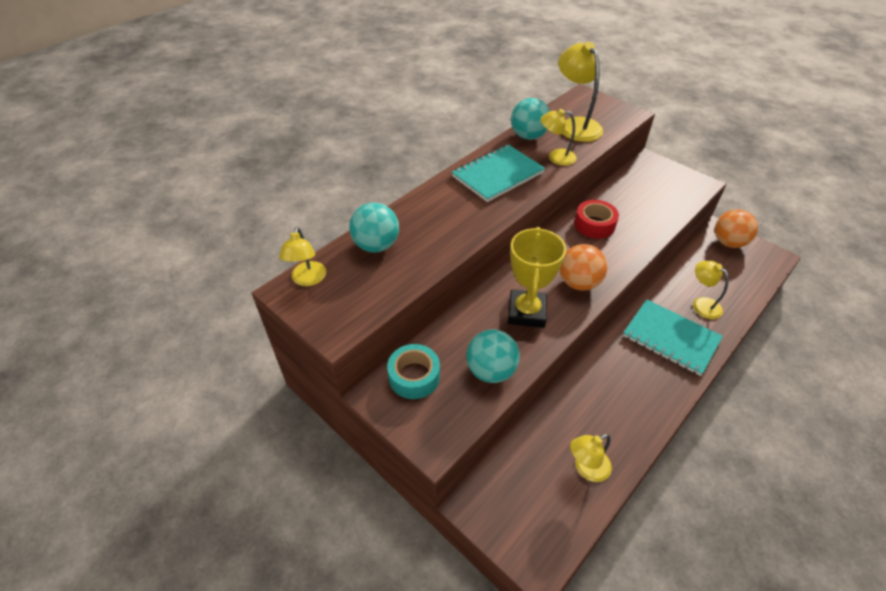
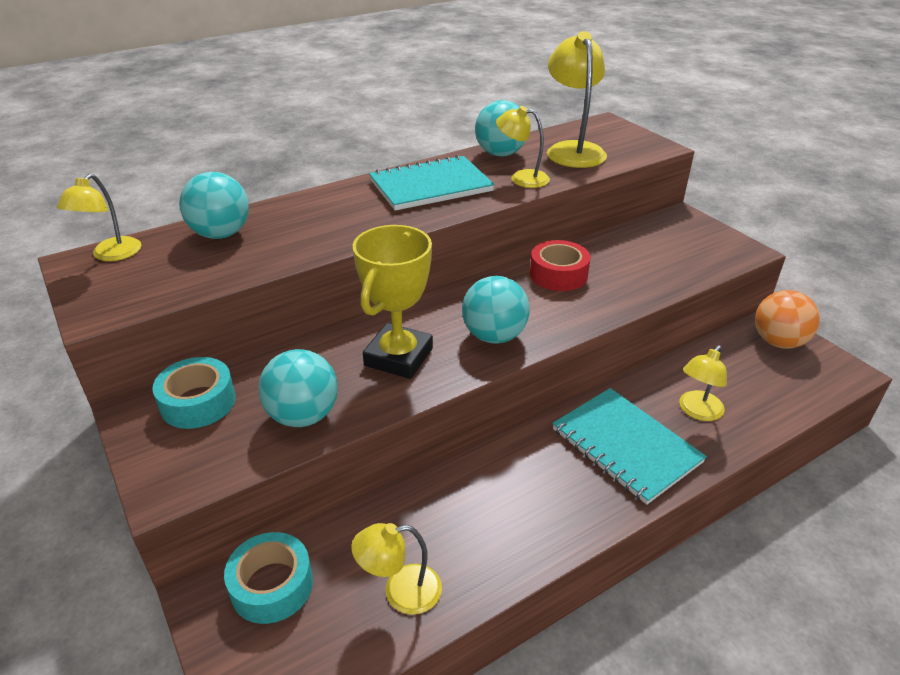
camera: 15 degrees right, 10 degrees down
orange ball [560,244,607,291] -> turquoise ball [462,276,530,344]
yellow lamp [693,261,729,319] -> yellow lamp turned 120 degrees counterclockwise [679,345,727,421]
none -> turquoise tape [224,532,313,624]

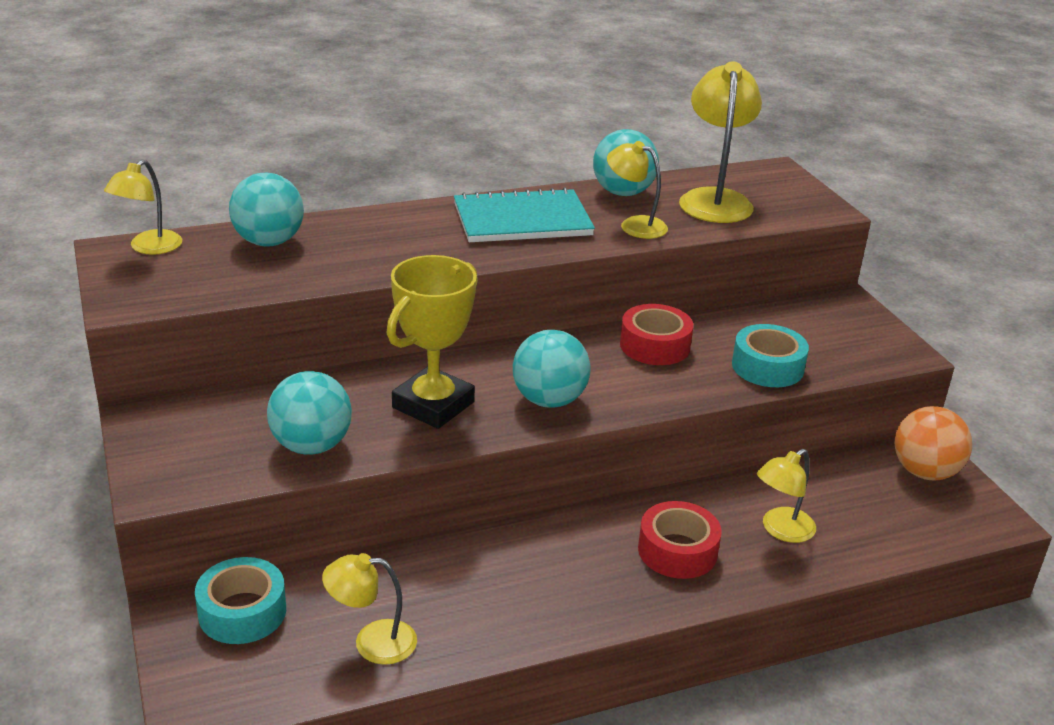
camera: 10 degrees right, 5 degrees down
turquoise tape [152,357,236,429] -> turquoise tape moved to [732,324,809,387]
turquoise notebook [552,388,707,505] -> red tape [638,501,722,579]

